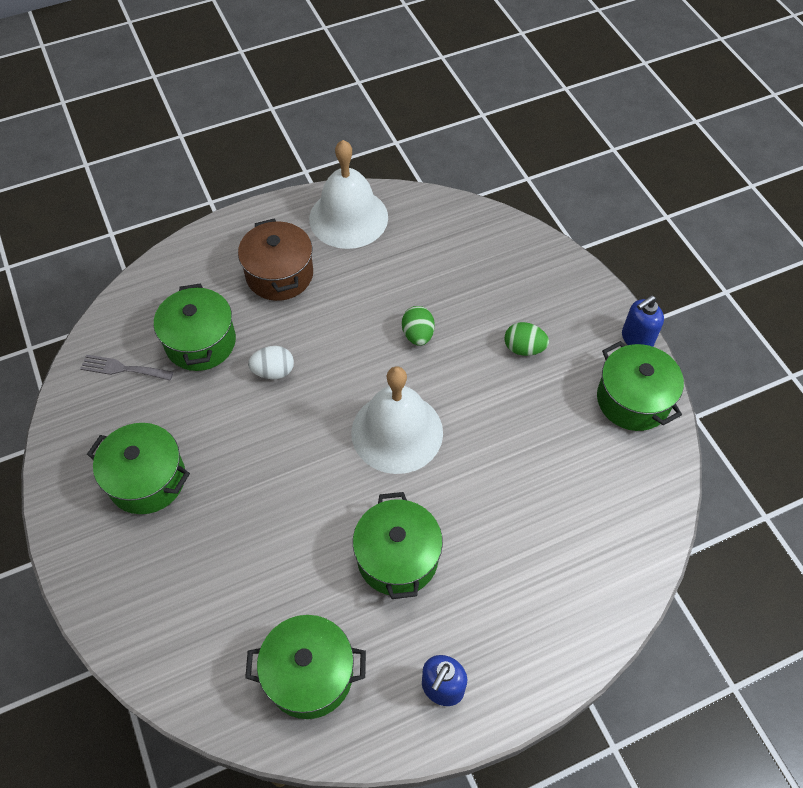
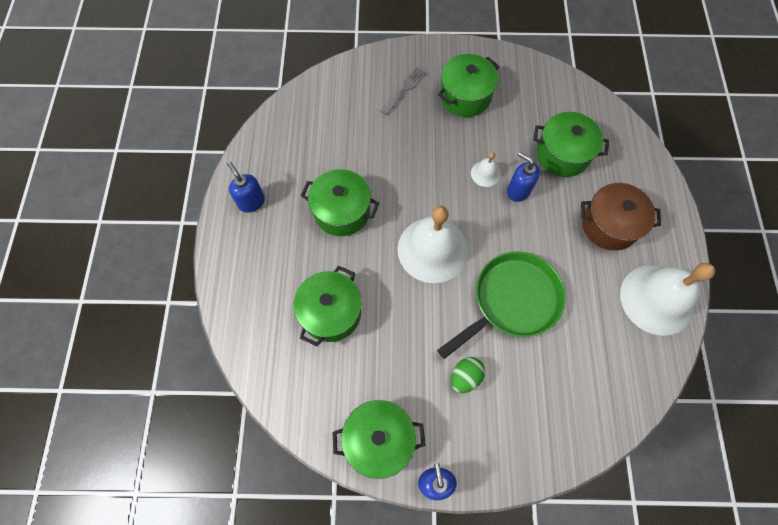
camera: 115 degrees right, 10 degrees up
grey fork [80,355,173,380] -> grey fork moved to [381,67,427,115]
green pot [245,615,366,719] -> green pot moved to [293,266,362,346]
white egg [248,346,294,379] -> blue soap dispenser [507,152,540,202]
green egg [402,306,435,346] -> green pan [437,251,566,359]
none -> white bell [471,152,500,187]

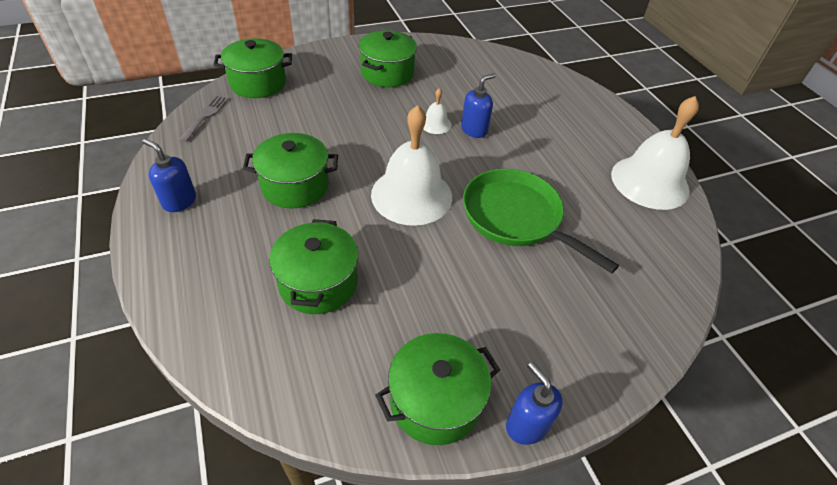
camera: 25 degrees left, 20 degrees down
grey fork [381,67,427,115] -> grey fork moved to [179,95,229,143]
green pan [437,251,566,359] -> green pan turned 75 degrees counterclockwise [463,169,619,274]
green egg [451,357,485,393] -> none
blue soap dispenser [507,152,540,202] -> blue soap dispenser turned 120 degrees clockwise [461,73,496,138]
green pot [533,112,609,177] -> green pot moved to [213,38,292,98]
brown pot [581,183,661,250] -> none

